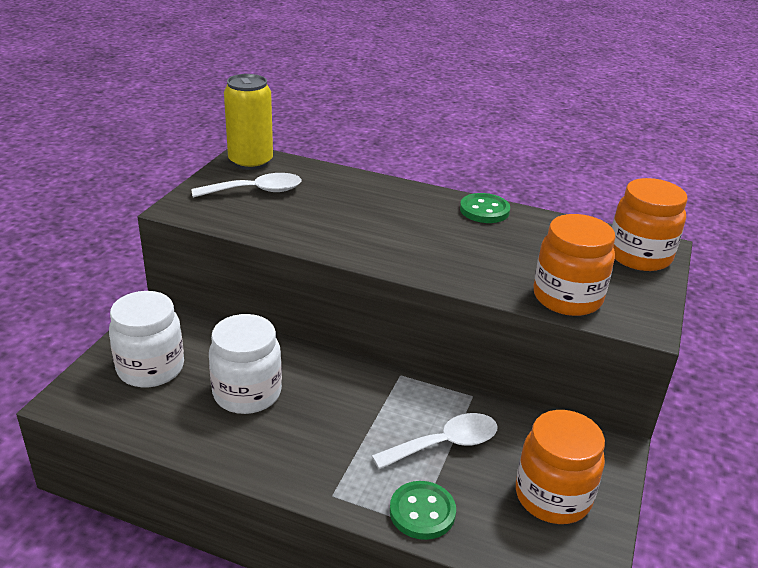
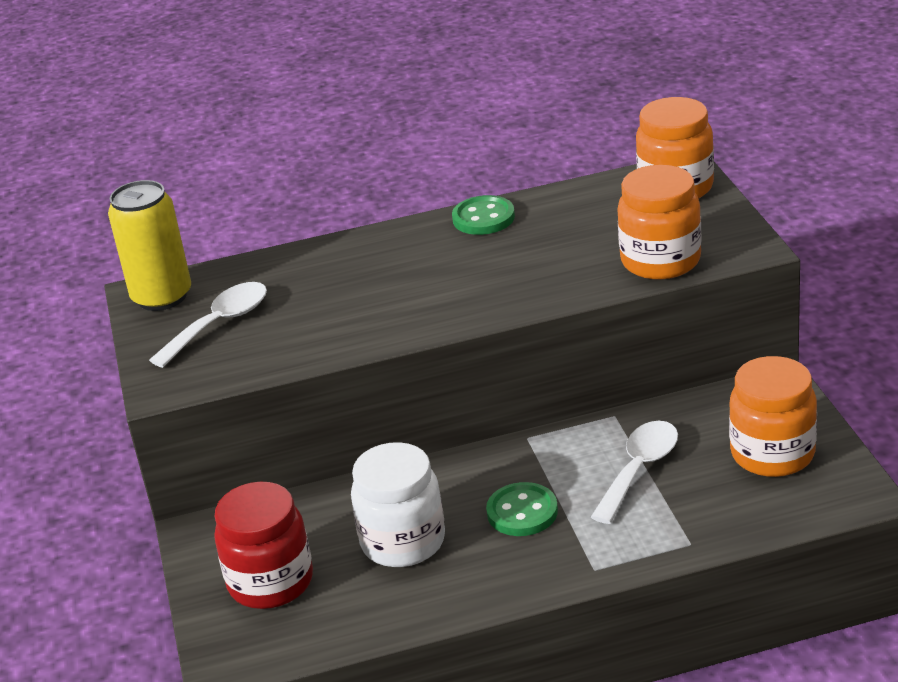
camera: 30 degrees left, 0 degrees up
white jar [109,291,184,387] -> red jar [214,482,313,609]
green button [390,481,456,540] -> green button moved to [486,482,558,536]

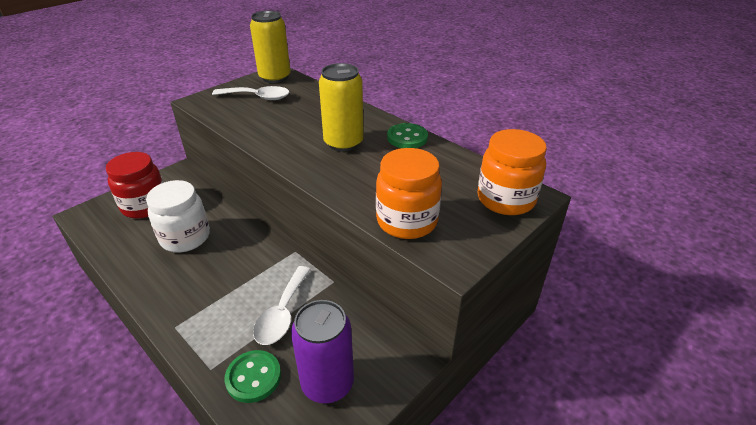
camera: 55 degrees right, 5 degrees up
green button [486,482,558,536] -> green button moved to [224,350,281,403]
white spoon [591,421,678,524] -> white spoon turned 105 degrees clockwise [253,266,311,345]
orange jar [729,356,817,477] -> purple can [291,300,354,403]
none -> yellow can [319,63,364,152]

